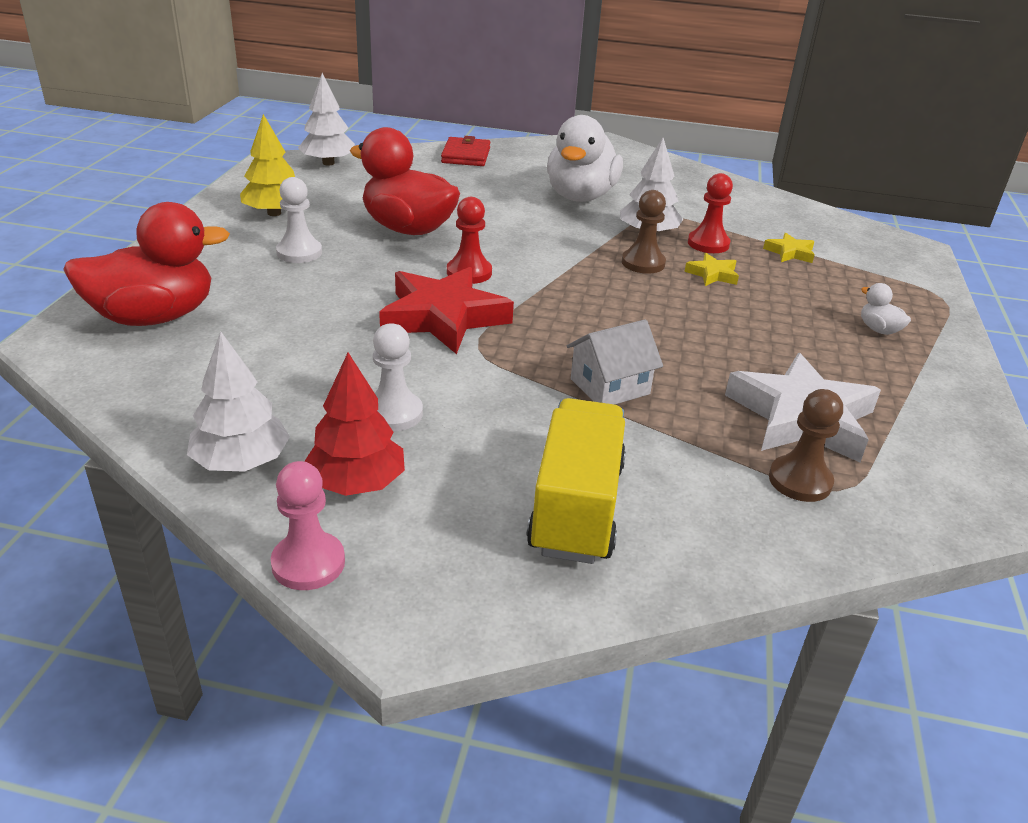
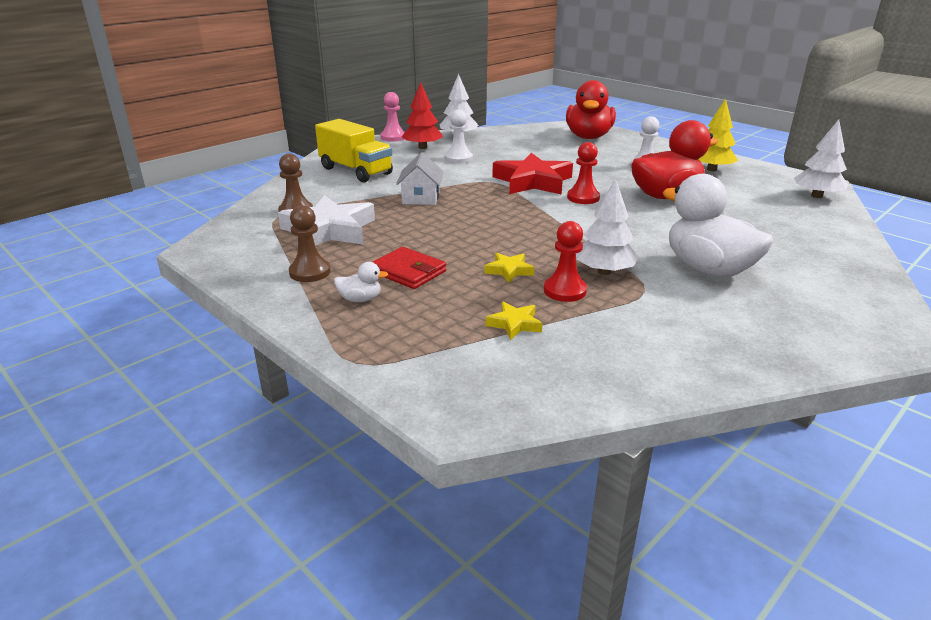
camera: 125 degrees right, 5 degrees down
red wallet [441,136,490,166] -> red wallet moved to [373,247,446,289]
brown pawn [622,190,666,274] -> brown pawn moved to [289,205,331,282]

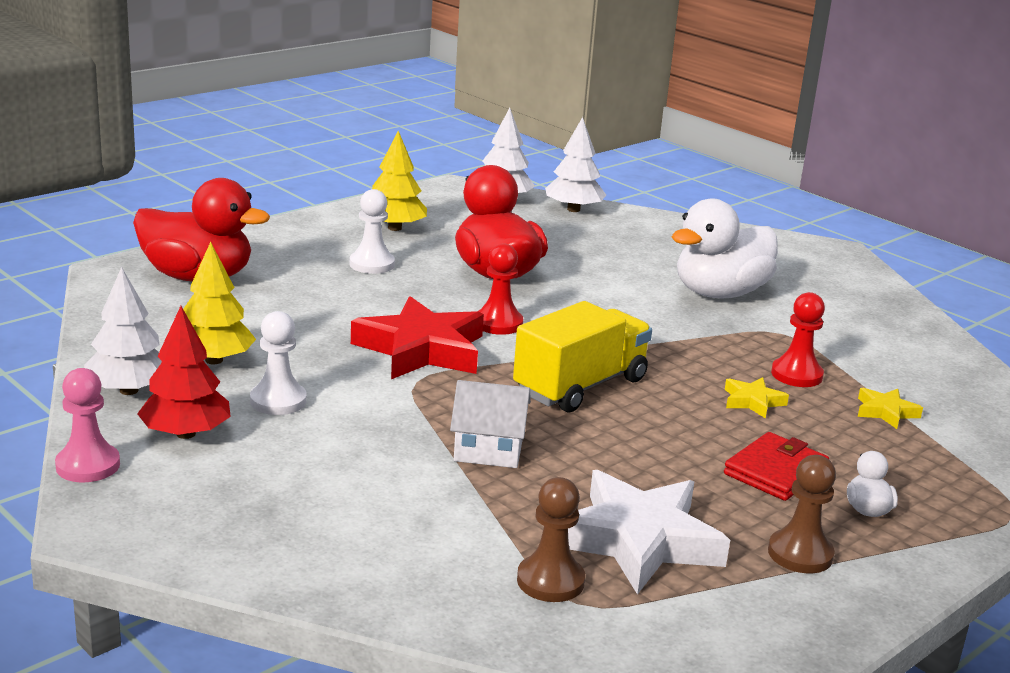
camera: 90 degrees left, 5 degrees down
yellow truck [315,119,393,182] -> yellow truck moved to [513,301,652,412]
white tree [576,179,639,275] -> white tree moved to [545,117,606,212]
none -> yellow tree [183,242,256,364]

